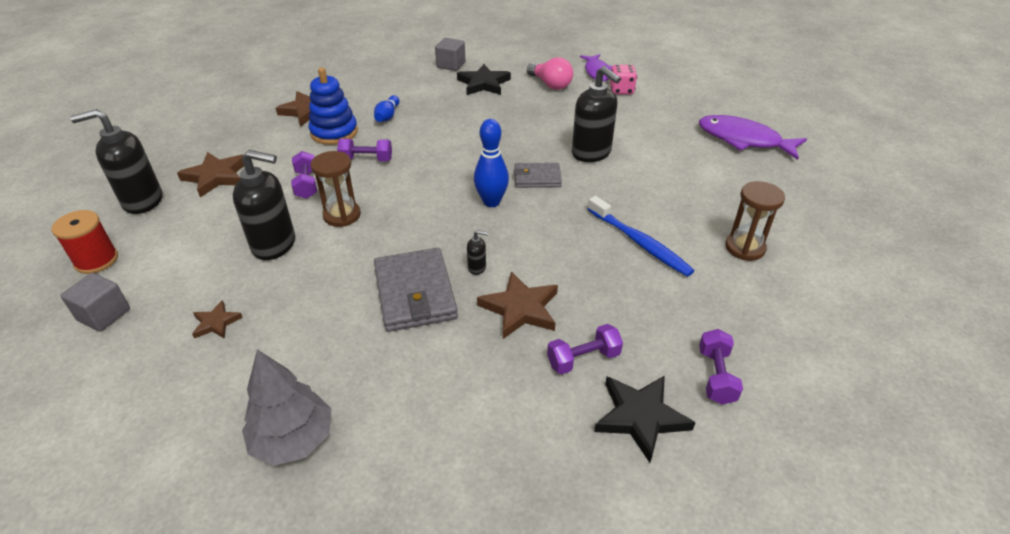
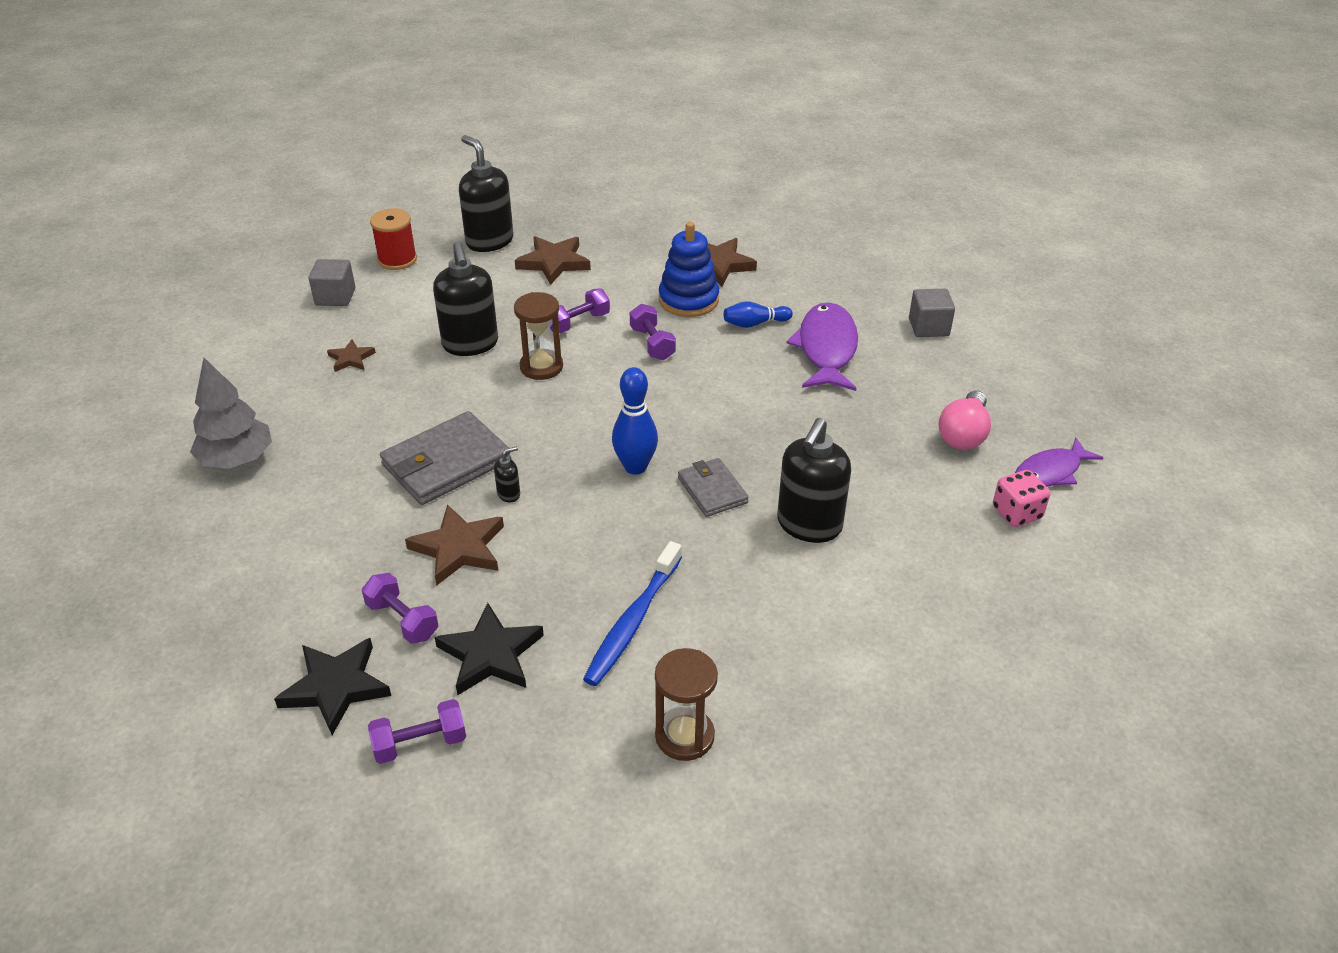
camera: 65 degrees right, 0 degrees up
black star [457,64,511,95] -> black star moved to [435,603,544,695]
black soap dispenser [467,230,488,275] -> black soap dispenser turned 105 degrees counterclockwise [494,446,520,502]
purple fish [699,115,807,160] -> purple fish moved to [787,302,858,391]

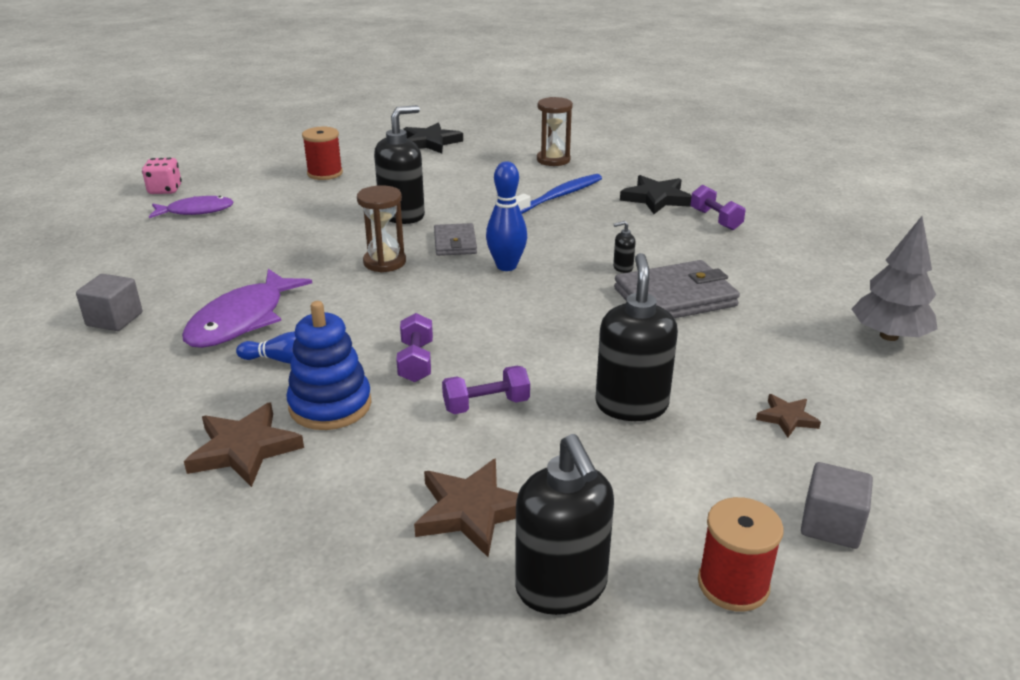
camera: 160 degrees left, 10 degrees down
black star [274,638,391,735] -> black star moved to [403,123,463,153]
purple dumbbell [368,699,466,764] -> none
brown star [405,504,504,585] -> none
brown hourglass [514,292,563,380] -> brown hourglass moved to [357,185,406,273]
pink light bulb [938,391,991,450] -> none
pink dice [993,470,1050,527] -> pink dice moved to [142,158,182,194]
none -> red spool [302,127,343,180]

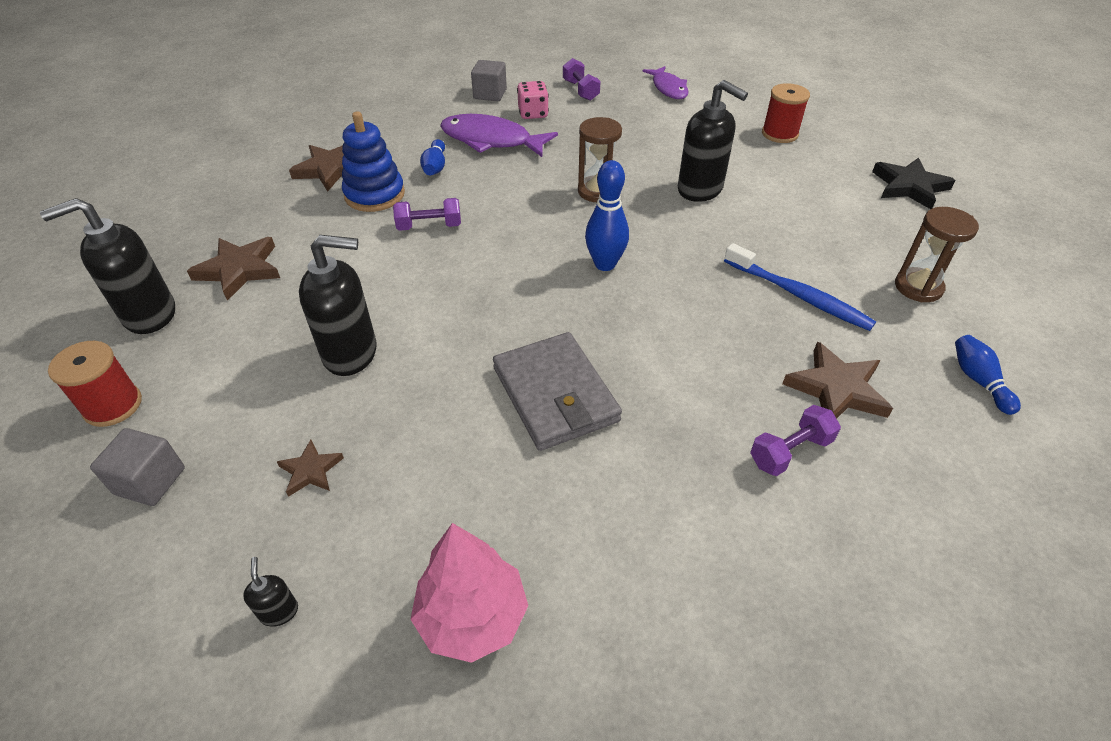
camera: 85 degrees right, 15 degrees up
pink dice [142,158,182,194] -> pink dice moved to [517,81,549,119]
grey wallet [434,223,477,256] -> none
purple dumbbell [442,366,530,414] -> purple dumbbell moved to [563,58,601,101]
black soap dispenser [613,221,635,273] -> black soap dispenser moved to [243,557,298,627]
black star [620,175,692,214] -> brown star [782,341,893,419]
grey tree [852,216,937,341] -> pink tree [410,523,528,663]
none -> blue bowling pin [955,335,1021,415]

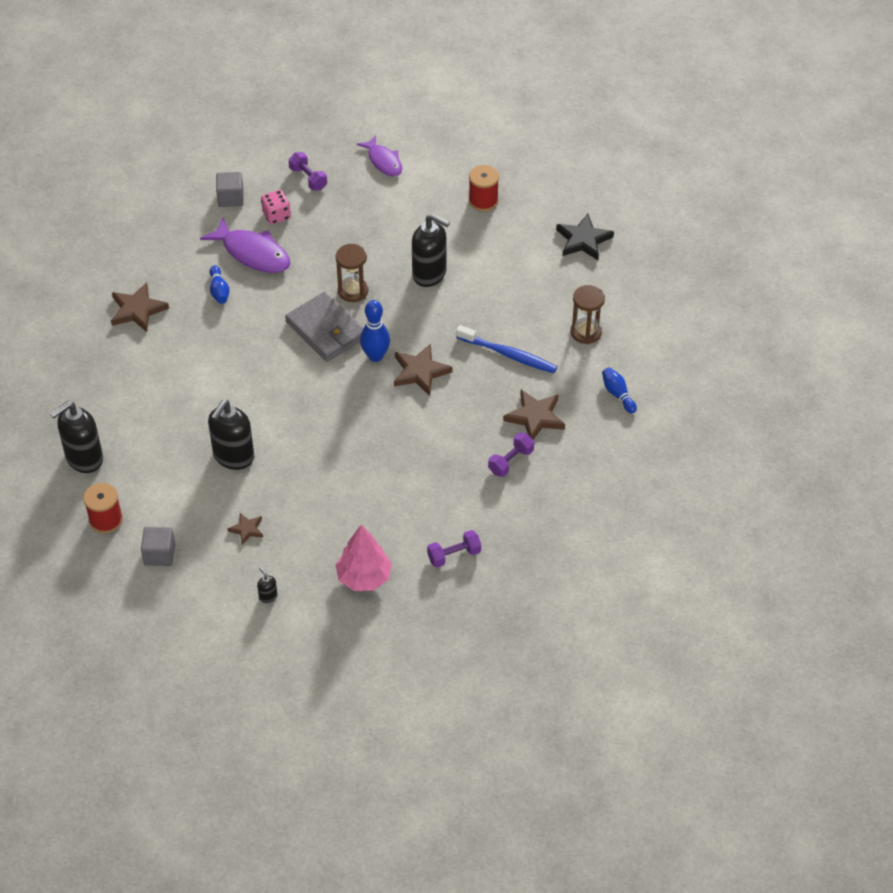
camera: 15 degrees left, 5 degrees up
brown star [187,237,280,301] -> brown star moved to [394,344,452,396]
black soap dispenser [299,235,377,376] -> black soap dispenser turned 135 degrees clockwise [208,400,254,470]
blue stacking toy [342,111,405,212] -> none
purple dumbbell [393,198,461,231] -> purple dumbbell moved to [427,530,481,568]
purple fish [440,114,558,157] -> purple fish turned 150 degrees counterclockwise [200,218,290,273]
grey wallet [493,332,622,451] -> grey wallet moved to [285,292,363,362]

